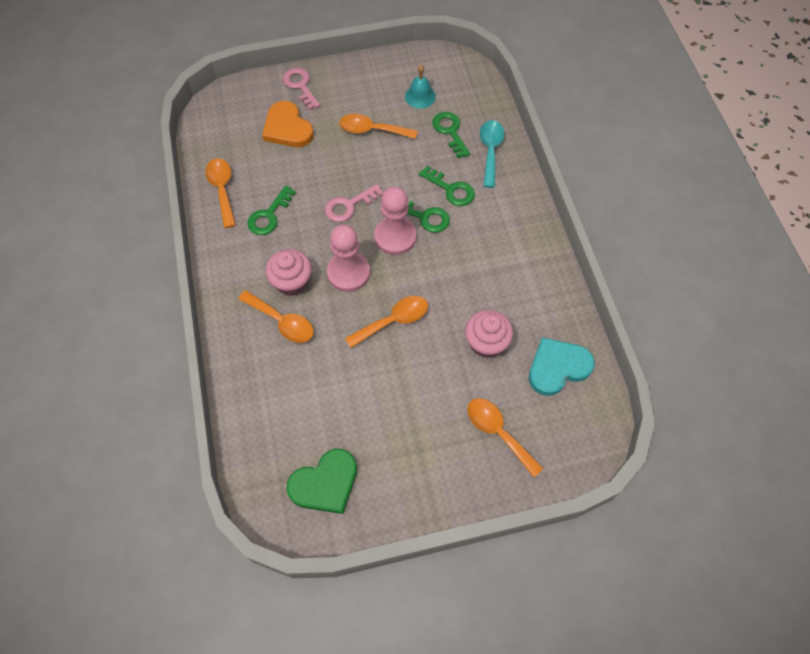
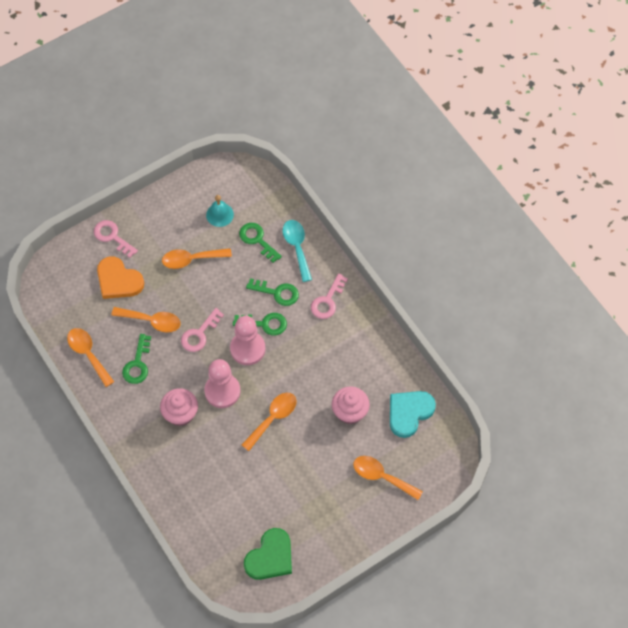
camera: 20 degrees left, 0 degrees up
orange spoon [238,290,314,343] -> orange spoon moved to [111,307,181,333]
none -> pink key [311,273,348,319]

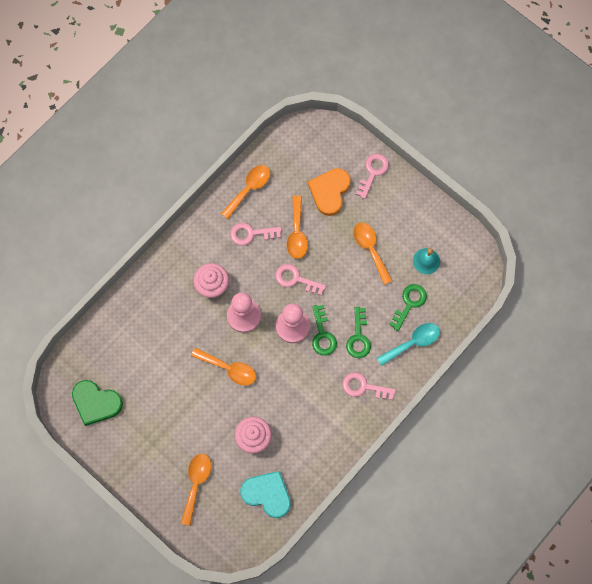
camera: 75 degrees right, 10 degrees up
green key [122,334,151,384] -> pink key [230,223,282,246]

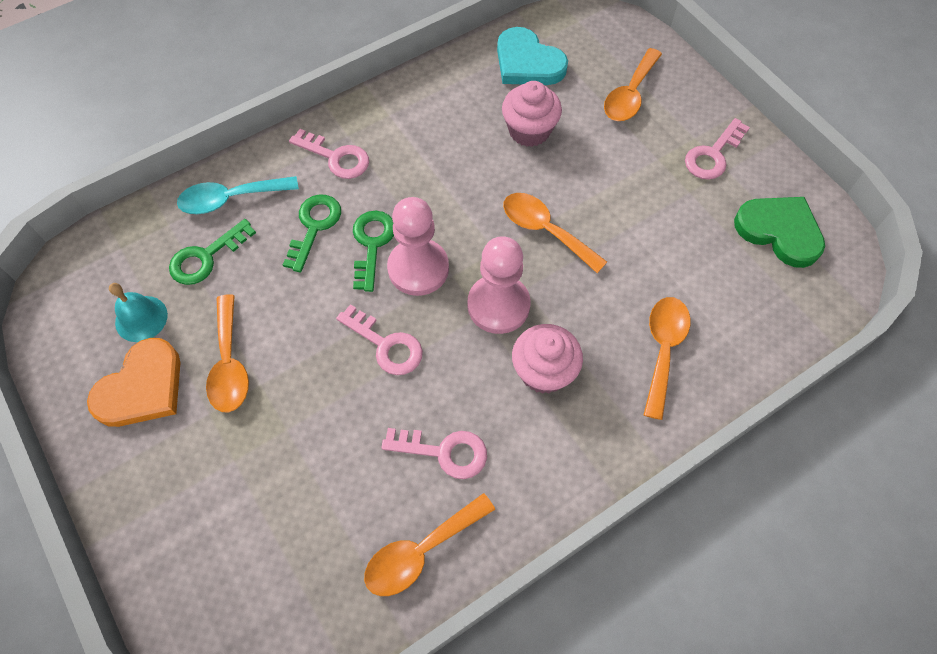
camera: 165 degrees left, 10 degrees down
orange spoon [287,196,308,259] -> orange spoon moved to [644,297,691,420]
orange heart [308,168,351,216] -> orange heart moved to [87,338,181,427]
pink key [356,154,389,199] -> pink key moved to [685,118,750,180]

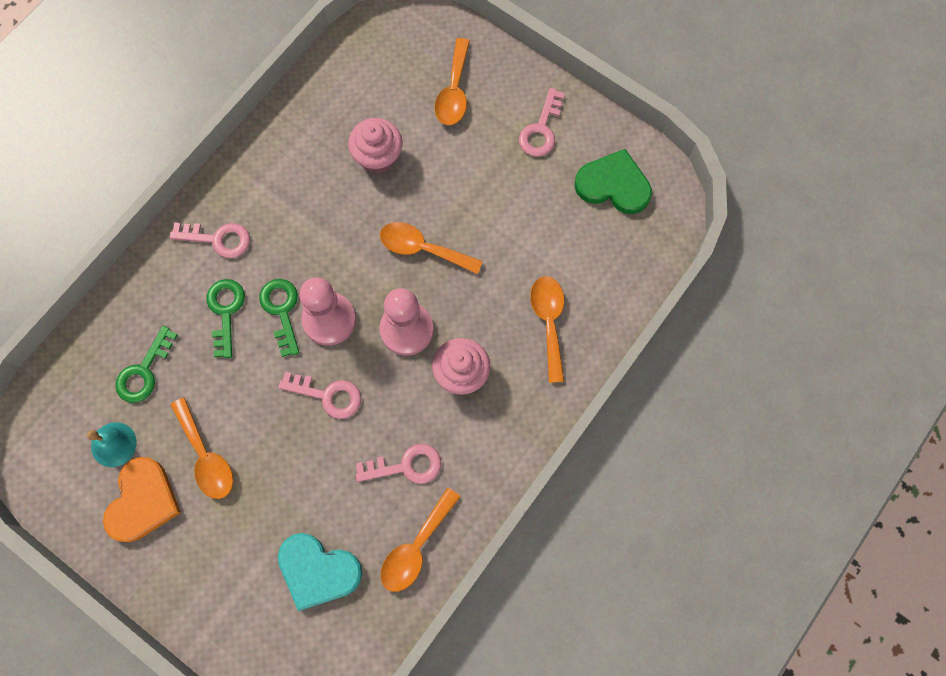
camera: 20 degrees left, 10 degrees up
turquoise spoon [177,176,299,214] -> none
turquoise heart [497,27,568,85] -> turquoise heart moved to [278,533,362,611]

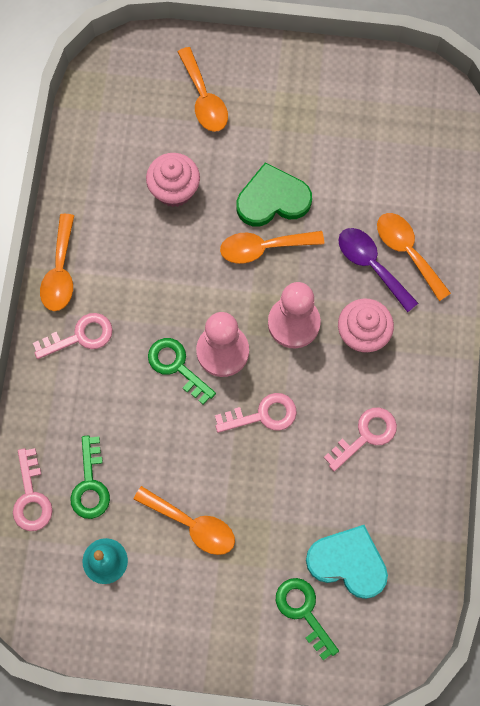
camera: 30 degrees left, 0 degrees up
orange heart [103,457,181,542] -> none
green key [206,279,245,358] -> green key moved to [276,578,339,660]
turquoise heart [278,533,362,611] -> turquoise heart turned 150 degrees counterclockwise [306,525,388,599]
orange spoon [381,488,461,592] -> orange spoon moved to [40,214,74,311]
pink key [519,88,565,157] -> pink key moved to [13,448,53,531]
green heart [574,149,652,214] -> green heart moved to [237,162,312,226]
none -> purple spoon [338,228,418,312]

